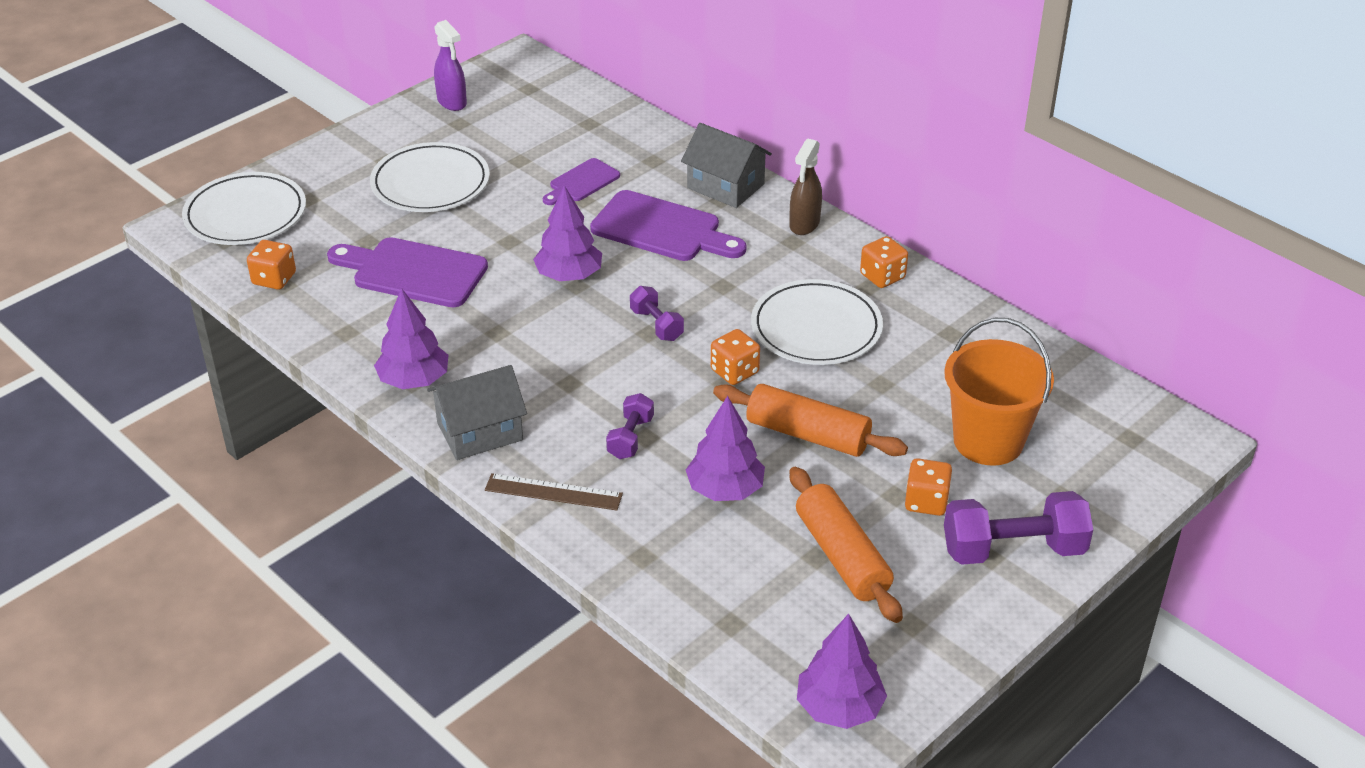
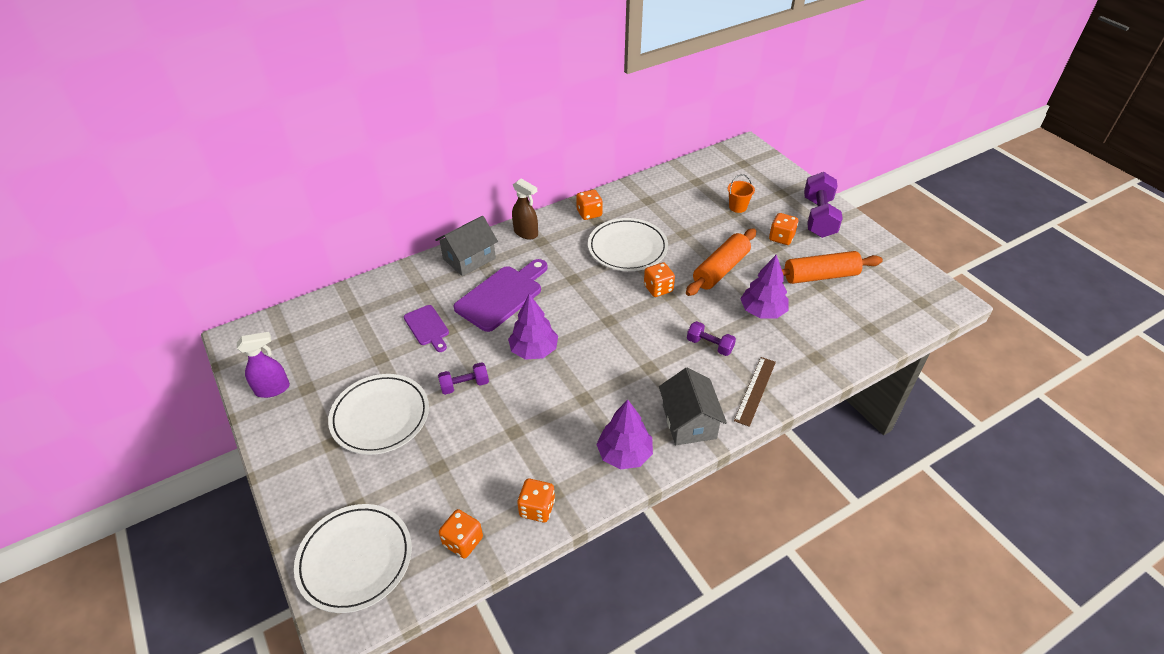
camera: 75 degrees left, 5 degrees up
purple cutting board [327,237,488,307] -> none
purple dumbbell [630,286,684,341] -> purple dumbbell moved to [438,362,489,395]
purple tree [797,614,887,729] -> none
orange bucket [944,318,1054,466] -> orange bucket [728,174,755,213], size x0.47
none -> orange dice [517,479,555,523]

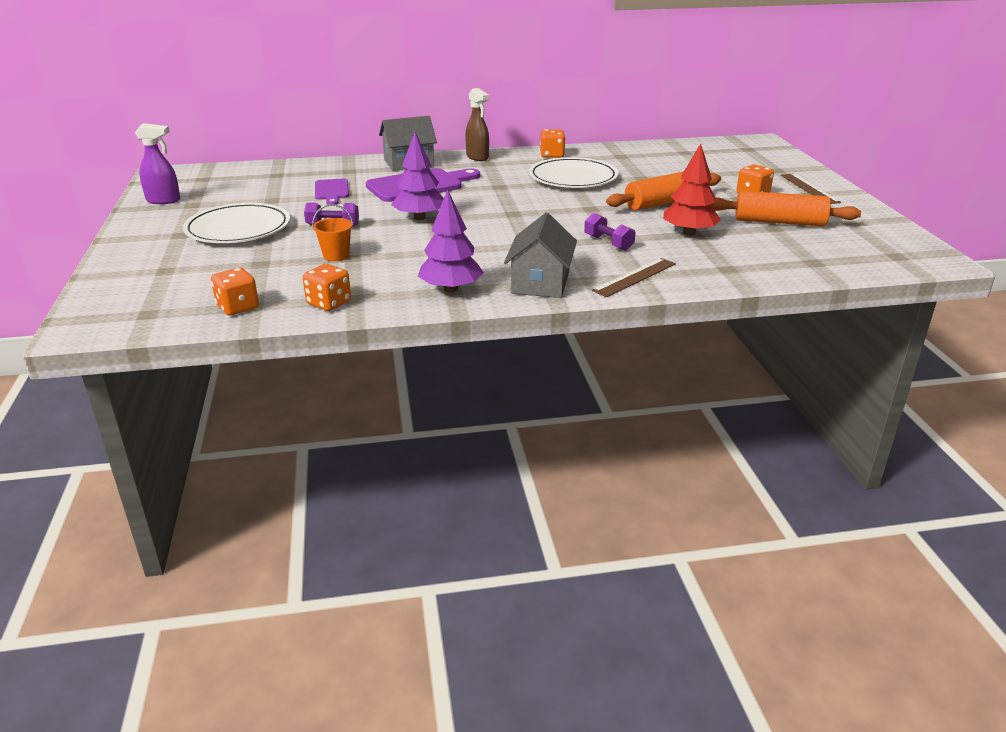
camera: 20 degrees right, 15 degrees down
white plate [294,504,412,613] -> none
orange dice [644,262,675,297] -> none
orange bucket [728,174,755,213] -> orange bucket moved to [312,204,354,261]
purple tree [740,255,789,319] -> red tree [663,143,721,235]
purple dumbbell [804,172,843,238] -> brown ruler [781,173,841,204]

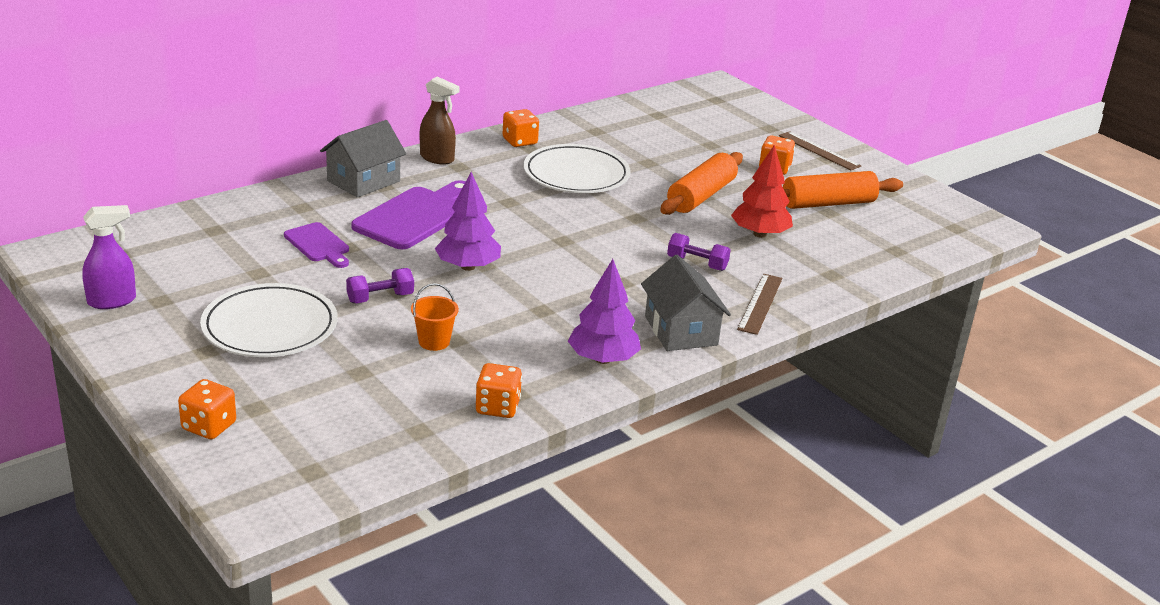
camera: 30 degrees left, 0 degrees up
orange dice [211,268,259,315] -> orange dice moved to [178,379,236,439]

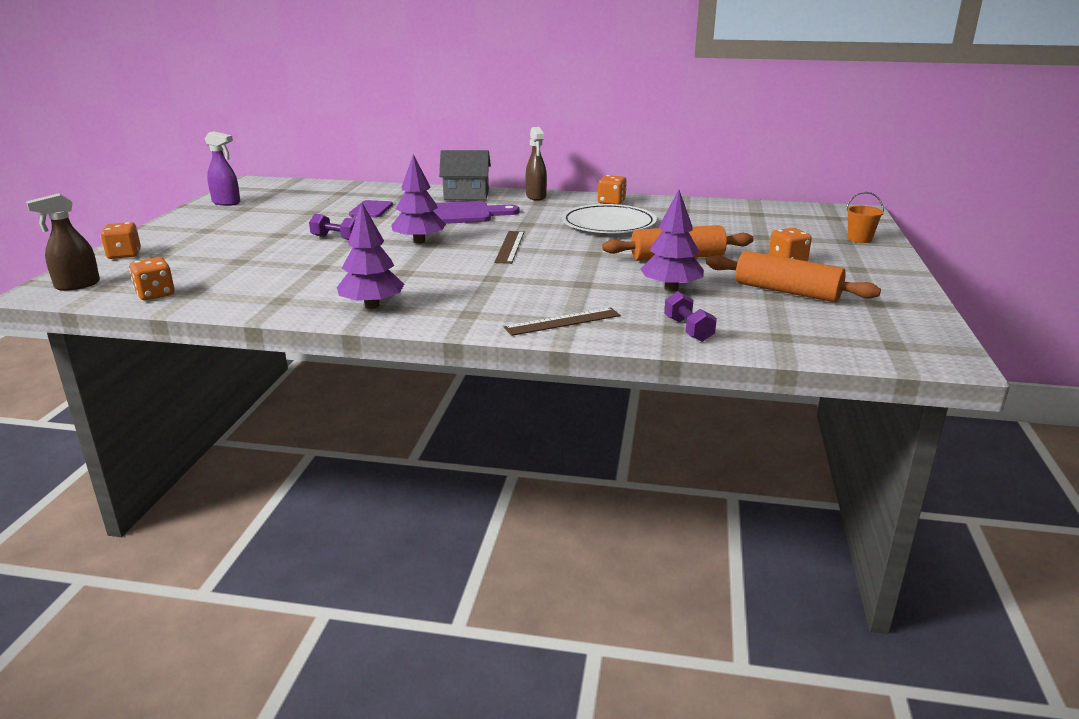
camera: 50 degrees right, 5 degrees down
white plate [200,283,338,357] -> none
orange bucket [411,283,459,351] -> orange bucket moved to [846,192,884,243]
orange dice [476,363,522,418] -> orange dice moved to [129,257,175,300]
grey house [641,255,731,351] -> none
purple dumbbell [667,233,731,271] -> purple dumbbell moved to [664,291,717,342]
red tree [731,145,793,238] -> purple tree [640,190,704,291]
brown ruler [779,131,861,170] -> brown ruler moved to [494,231,524,264]
none -> brown spray bottle [26,193,100,291]

